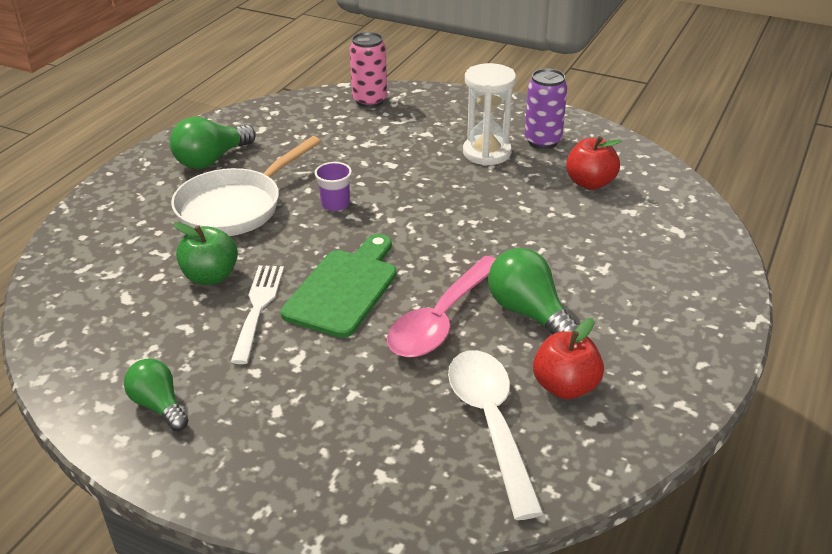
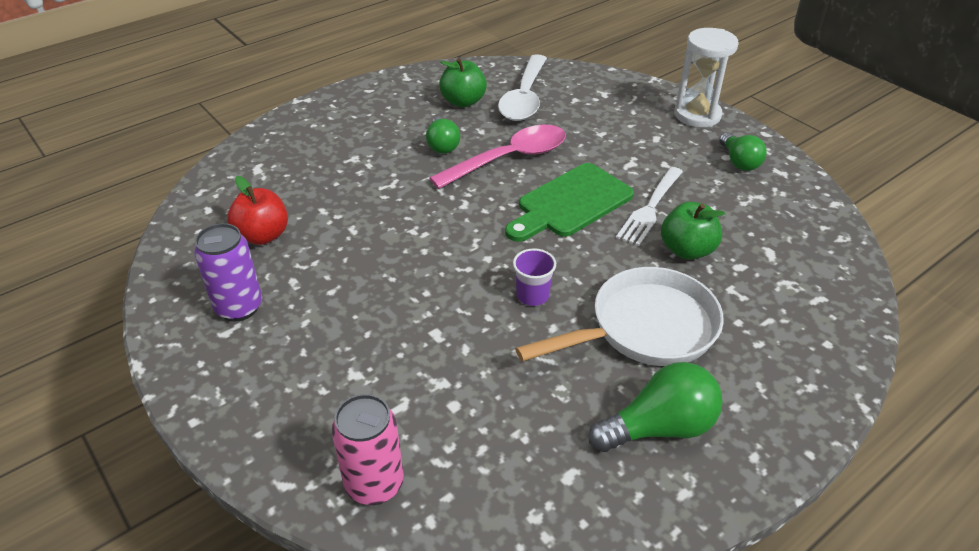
camera: 155 degrees left, 5 degrees up
white hourglass [463,63,516,166] -> white hourglass moved to [674,28,738,127]
green light bulb [488,248,578,334] -> green light bulb [426,117,460,154], size x0.67
red apple [533,318,604,399] -> green apple [439,58,487,107]

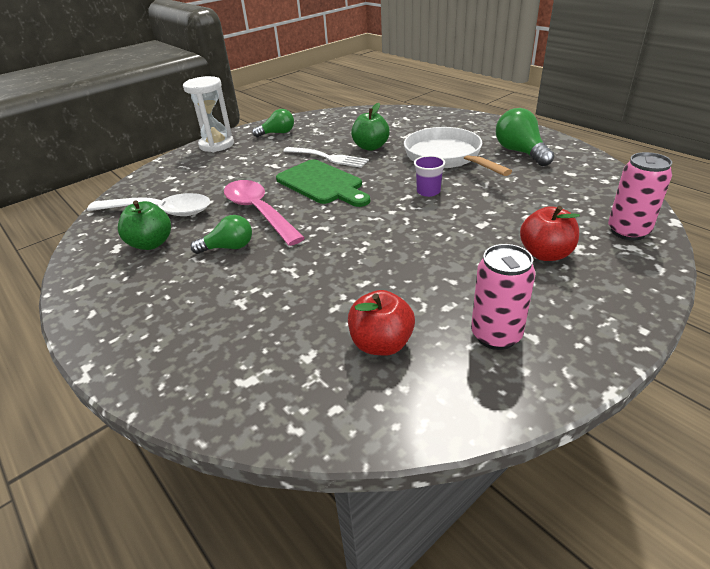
camera: 90 degrees left, 5 degrees down
purple can [194,223,262,321] -> pink can [471,244,535,350]
none -> red apple [520,206,580,261]

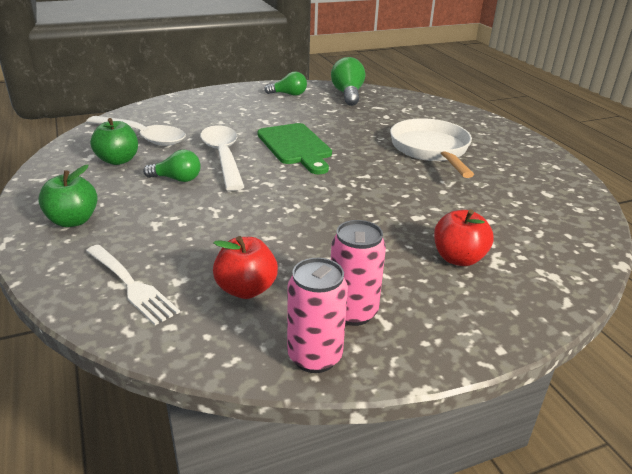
camera: 15 degrees right, 5 degrees down
white hourglass [183,76,234,152] -> none
pink spoon [224,180,305,246] -> white spoon [200,125,244,191]
white fork [283,147,369,168] -> white fork moved to [86,245,180,325]
green apple [351,103,390,151] -> green apple moved to [38,165,98,227]
purple cup [414,155,445,197] -> none
green light bulb [496,108,555,166] -> green light bulb moved to [331,57,365,106]
pink can [608,152,672,241] -> pink can moved to [287,258,348,373]

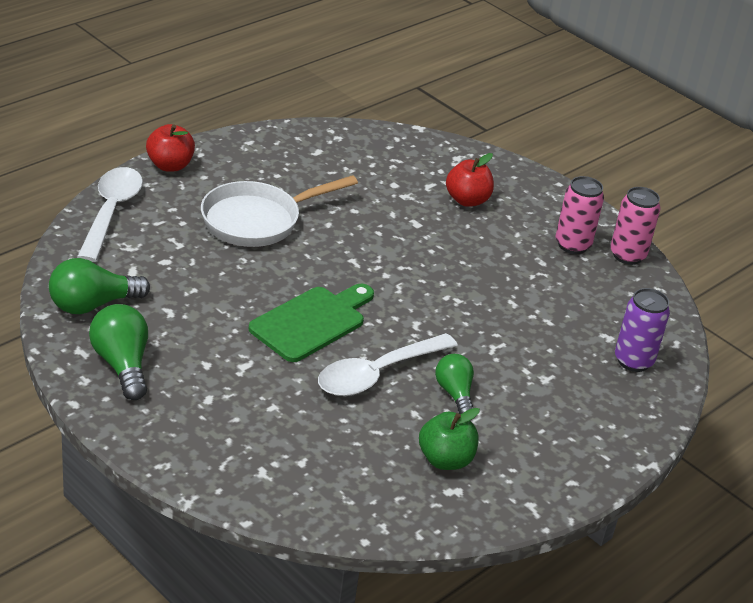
camera: 115 degrees left, 5 degrees up
green apple [38,165,98,227] -> none
white spoon [86,116,186,146] -> white spoon moved to [77,167,143,262]
white fork [86,245,180,325] -> purple can [615,288,670,372]
red apple [213,236,278,299] -> red apple moved to [146,124,195,172]
green light bulb [264,72,307,96] -> green light bulb [89,304,148,400], size x1.50

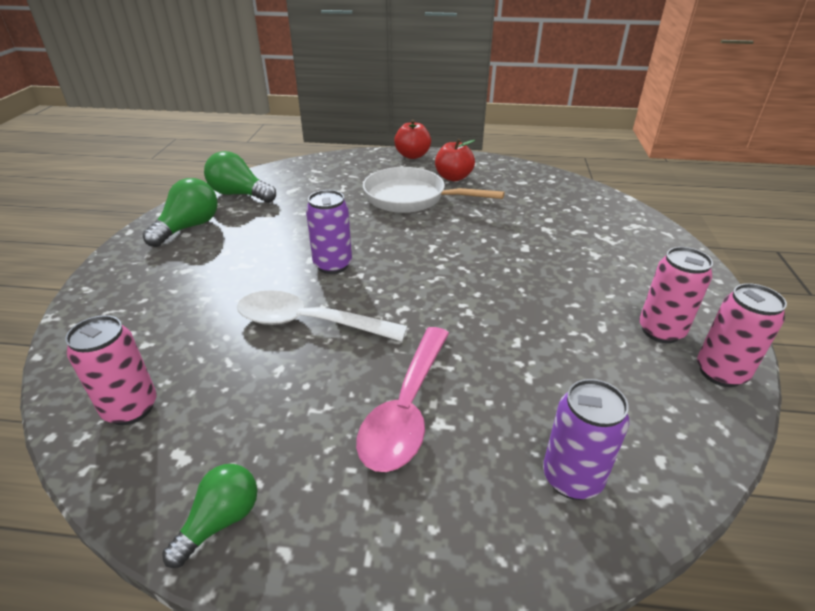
camera: 55 degrees right, 0 degrees up
white spoon [77,167,143,262] -> none
green cutting board [249,284,374,362] -> purple can [306,190,352,274]
green apple [419,408,480,470] -> none
green light bulb [435,354,474,415] -> green light bulb moved to [162,464,257,568]
red apple [446,153,494,207] -> red apple moved to [435,139,475,181]
none -> pink can [65,315,157,425]
none -> pink spoon [356,327,449,472]

